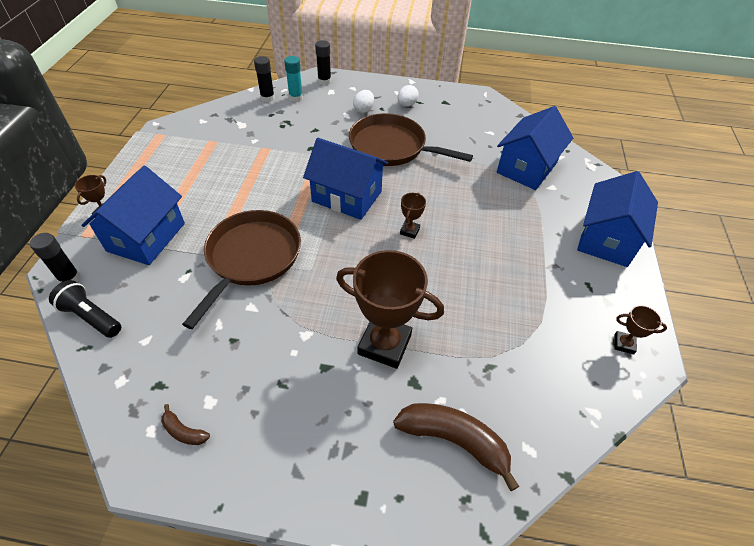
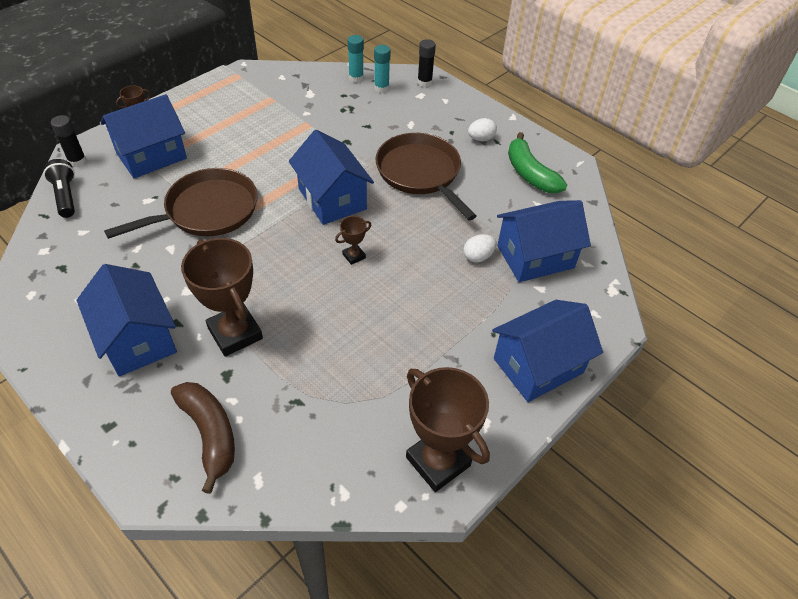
camera: 35 degrees right, 0 degrees up
brown banana [161,404,210,445] -> none
black glue stick [254,56,275,102] -> turquoise glue stick [348,35,364,83]
white egg [353,90,374,113] -> white egg moved to [463,234,497,263]
brown trophy [614,305,667,355] -> brown trophy [406,367,490,492], size x2.20
none -> blue house [76,264,177,377]
none -> green banana [508,132,567,193]

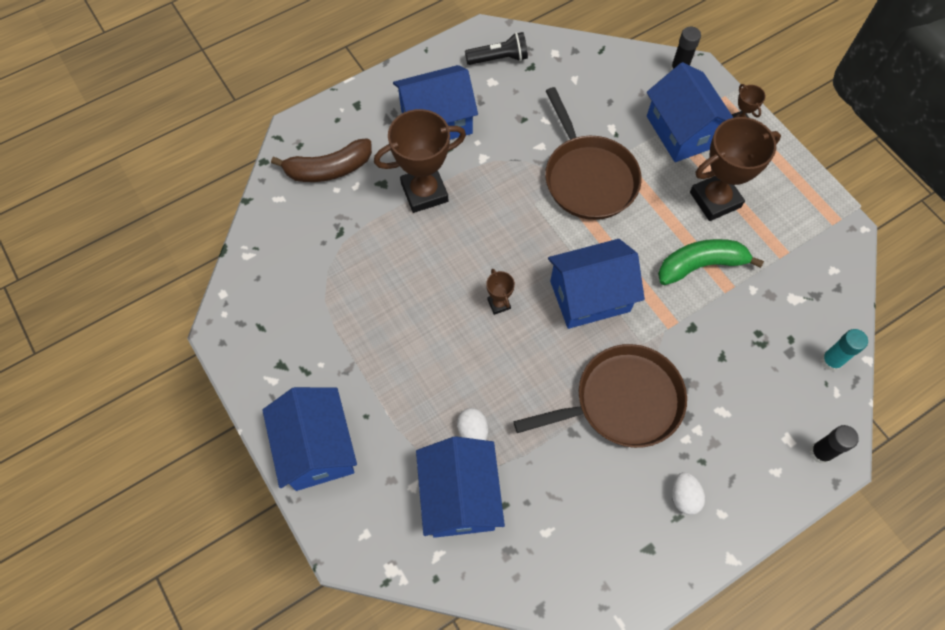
camera: 105 degrees right, 15 degrees up
black flashlight [43,159,75,218] -> black flashlight moved to [465,32,528,65]
turquoise glue stick [374,45,391,93] -> none
brown trophy [406,367,490,492] -> brown trophy moved to [690,117,781,221]
green banana [508,132,567,193] -> green banana moved to [658,239,764,285]

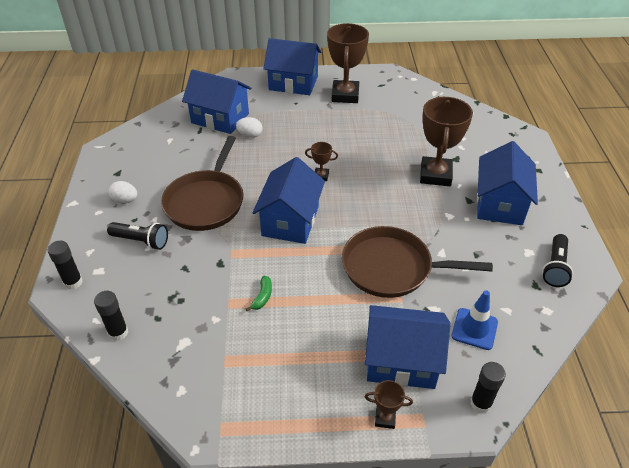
camera: 120 degrees right, 20 degrees down
brown banana [271,138,372,182] -> none
green banana [658,239,764,285] -> green banana [246,275,272,311], size x0.47
brown trophy [690,117,781,221] -> brown trophy moved to [327,23,369,103]
turquoise glue stick [821,329,868,371] -> black glue stick [94,291,128,341]
none -> black flashlight [107,222,168,250]
none -> blue traffic cone [452,290,498,350]

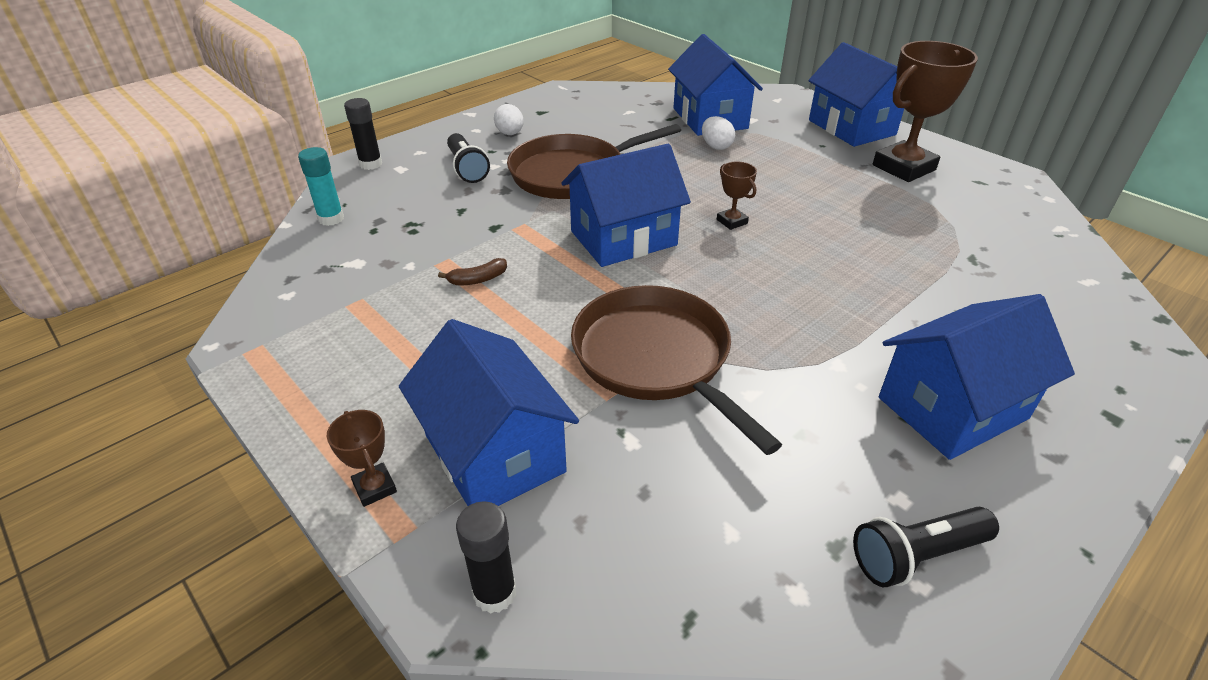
camera: 50 degrees right, 5 degrees down
black glue stick [94,291,128,341] -> turquoise glue stick [298,147,344,226]
green banana [246,275,272,311] -> brown banana [438,258,507,285]
brown trophy [420,97,473,186] -> none
blue traffic cone [452,290,498,350] -> none

